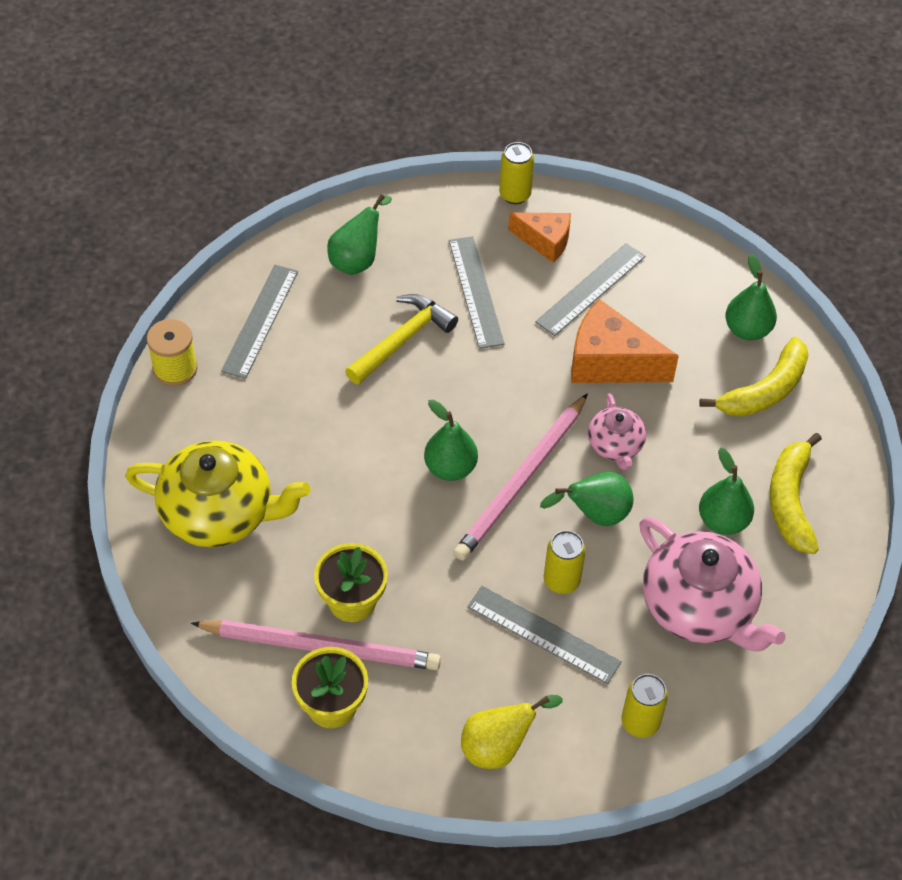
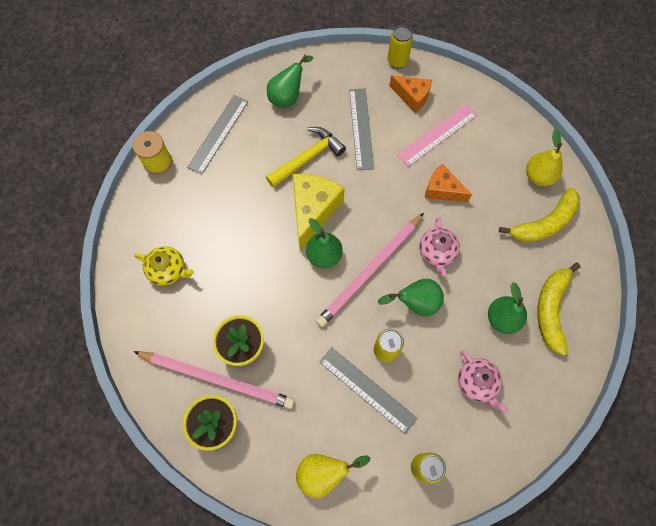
camera: 10 degrees right, 15 degrees up
yellow teapot [125,440,311,547] -> yellow teapot [134,246,194,286], size x0.53
grey ruler [535,243,645,336] -> pink ruler [397,104,477,167]
orange cheese [571,299,679,383] -> orange cheese [425,164,472,203], size x0.63
pink teapot [639,517,785,651] -> pink teapot [458,350,508,413], size x0.53
green pear [725,254,777,340] -> yellow pear [526,129,563,186]
none -> yellow cheese [292,174,345,250]

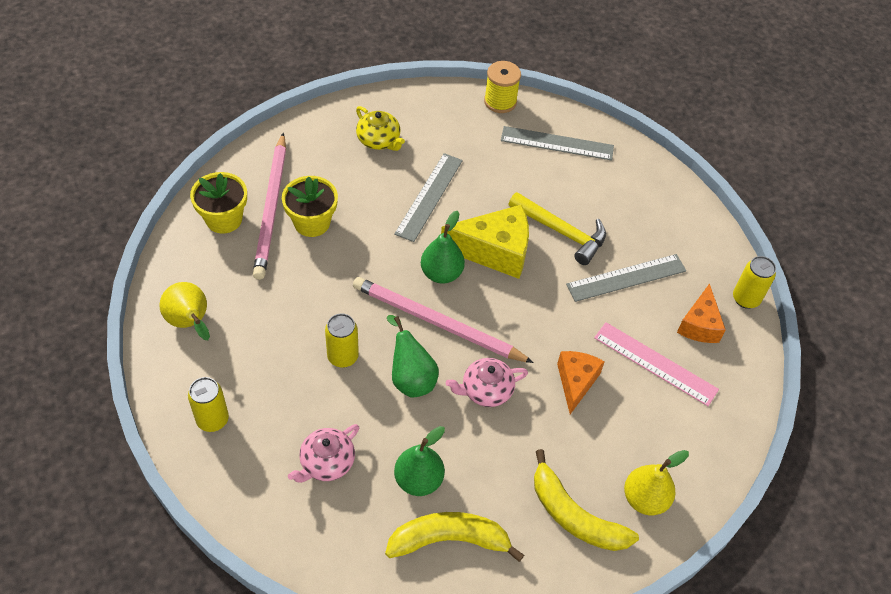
camera: 70 degrees right, 15 degrees down
yellow teapot [134,246,194,286] -> yellow teapot turned 45 degrees counterclockwise [356,106,405,151]
green pear [267,55,313,108] -> none
grey ruler [319,347,418,434] -> grey ruler moved to [394,153,463,242]

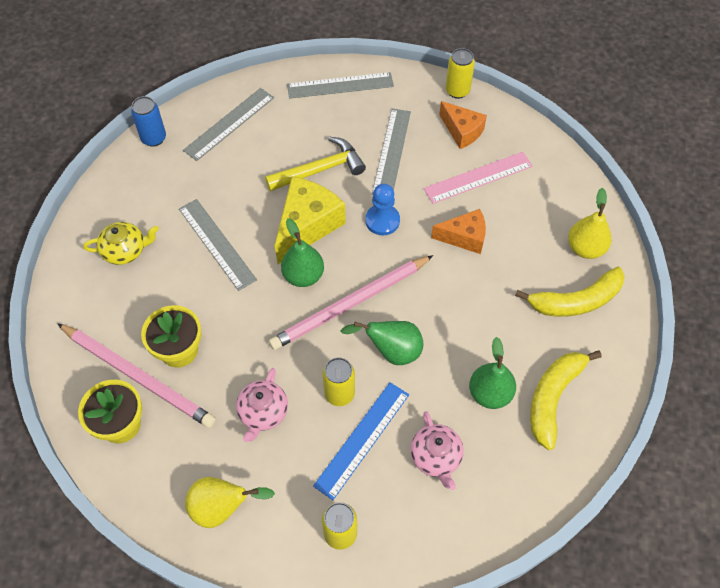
camera: 55 degrees left, 5 degrees up
pink teapot [446,358,528,407] -> pink teapot moved to [236,368,288,442]
yellow spool [484,61,521,113] -> blue can [131,96,166,147]
orange cheese [557,351,605,414] -> orange cheese turned 135 degrees clockwise [431,209,486,254]
none -> grey ruler [287,72,394,99]
none -> blue ruler [313,382,409,500]
none -> blue pawn [365,184,400,235]

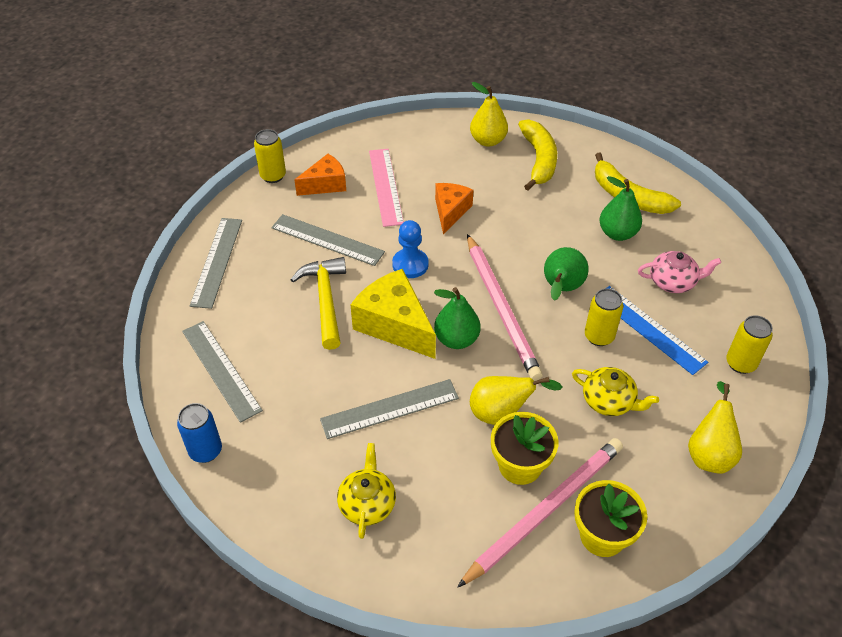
camera: 75 degrees left, 10 degrees down
pink teapot [236,368,288,442] -> yellow teapot [572,367,659,416]
none -> yellow pear [470,376,562,425]

